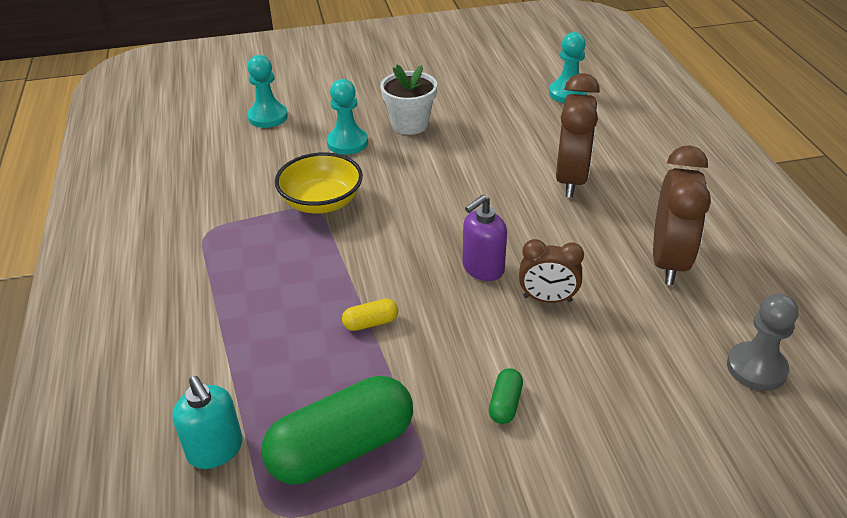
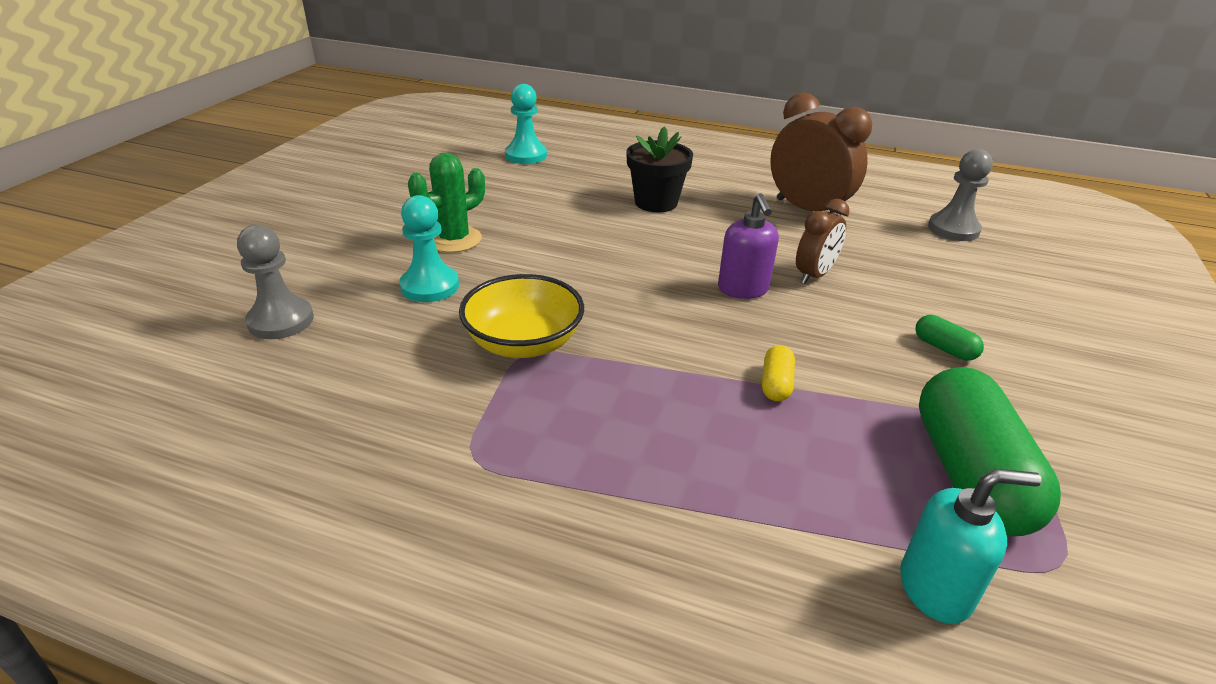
camera: 60 degrees left, 5 degrees down
turquoise pawn [247,55,288,128] -> grey pawn [237,225,314,339]
white flower pot [380,65,437,135] -> green cactus [408,153,485,253]
brown clock [556,73,600,198] -> black flower pot [626,126,693,212]

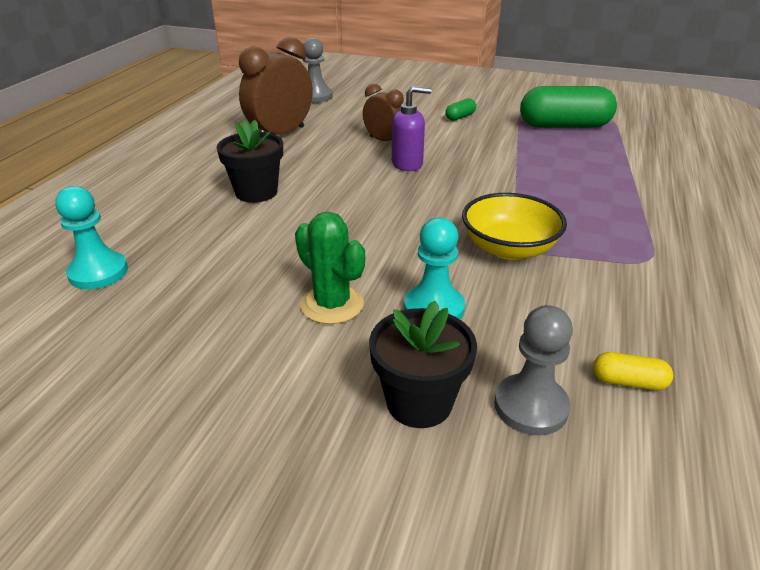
camera: 90 degrees left, 0 degrees up
yellow capsule [762,345,795,401] -> yellow capsule moved to [593,352,673,390]
turquoise soap dispenser [900,469,1041,624] -> none
none -> black flower pot [369,301,477,428]

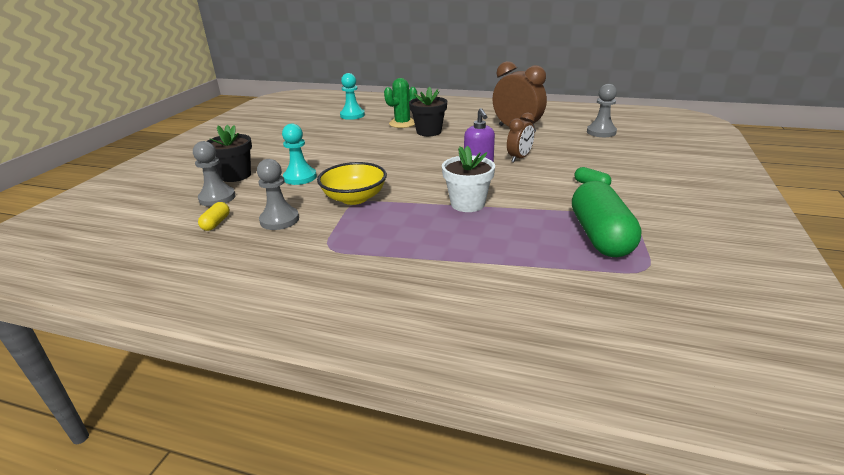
camera: 90 degrees right, 5 degrees down
green cactus [295,212,365,324] -> green cactus moved to [384,78,417,128]
none -> grey pawn [257,159,299,230]
none -> white flower pot [442,146,495,212]

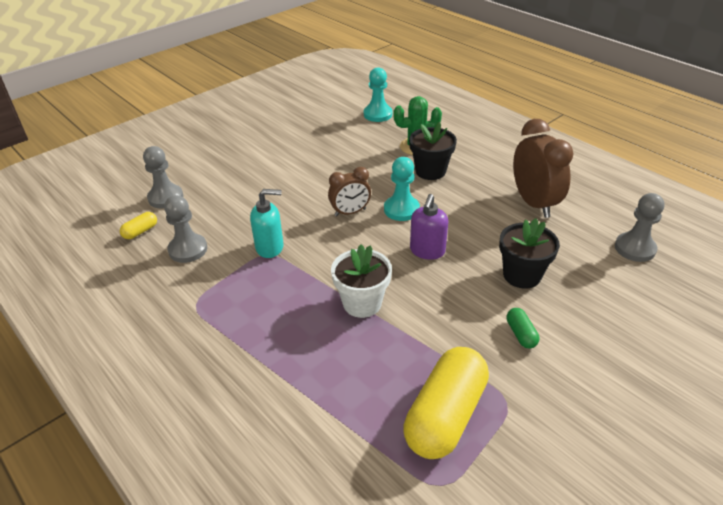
camera: 30 degrees right, 10 degrees up
black flower pot [206,125,252,182] -> black flower pot moved to [499,218,560,289]
turquoise pawn [282,124,317,185] -> turquoise pawn moved to [384,157,420,221]
yellow bowl [317,162,387,205] -> turquoise soap dispenser [250,189,284,258]
brown clock [507,112,535,162] -> brown clock moved to [328,167,371,216]
green capsule [572,181,642,257] -> yellow capsule [404,347,489,459]

